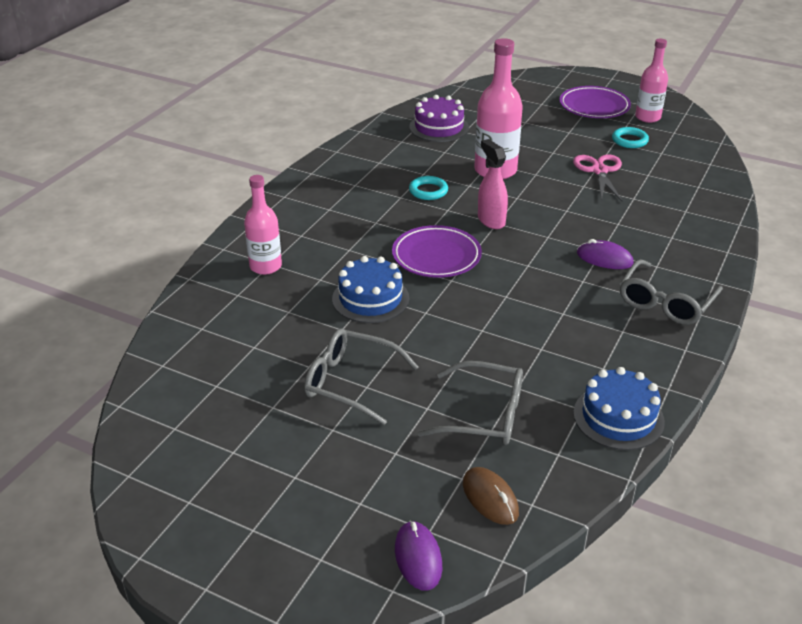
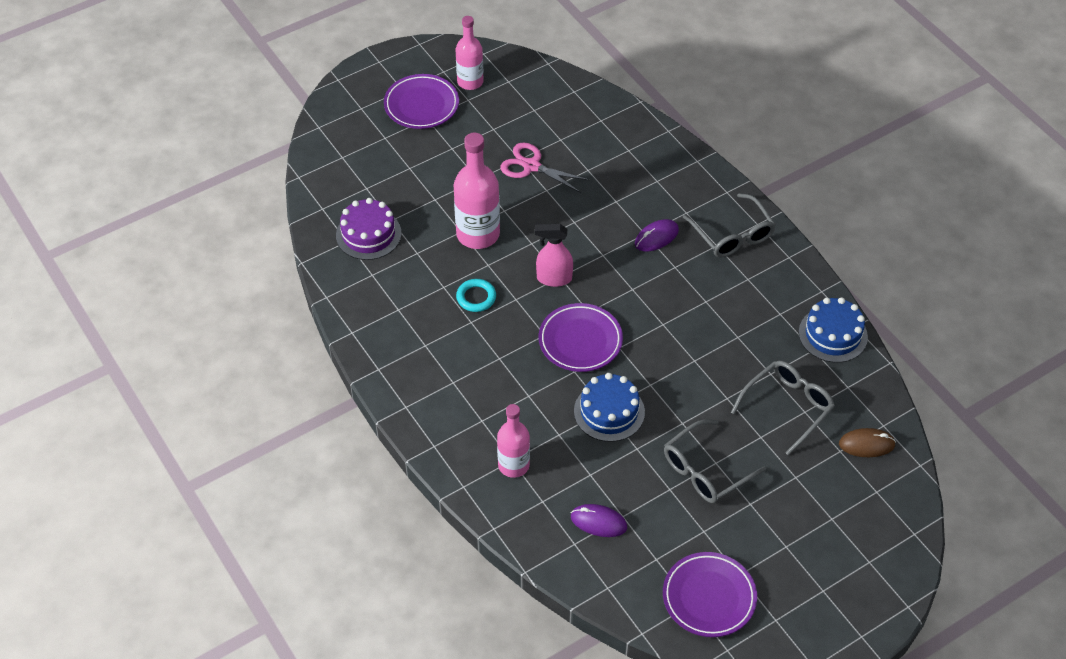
camera: 60 degrees left, 15 degrees up
purple mouse [395,521,442,591] -> purple mouse moved to [571,504,627,537]
turquoise ring [612,127,649,148] -> none
none -> purple plate [663,552,757,637]

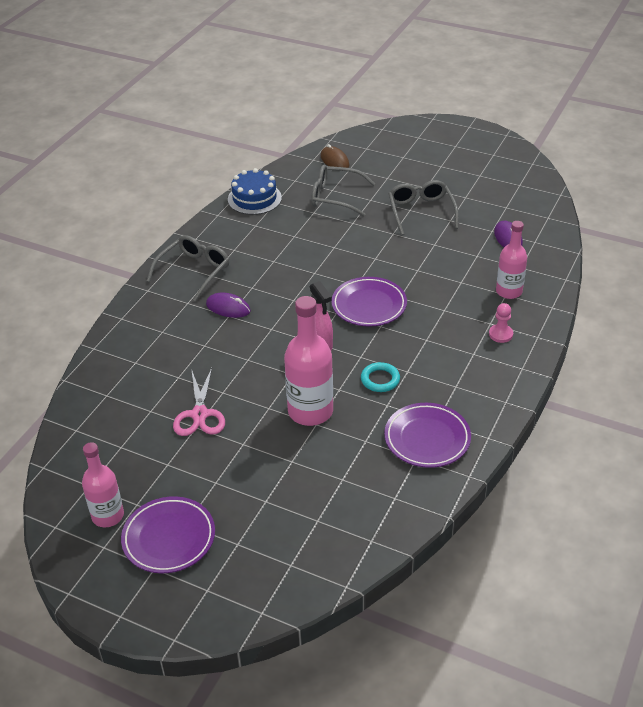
camera: 120 degrees left, 10 degrees down
purple cake [336,198,401,260] -> none
blue cake [574,373,645,442] -> none
purple plate [663,552,757,637] -> purple plate moved to [384,403,471,468]
grey glasses [664,419,766,503] -> grey glasses turned 120 degrees counterclockwise [388,180,459,235]
none -> pink pawn [489,303,513,343]

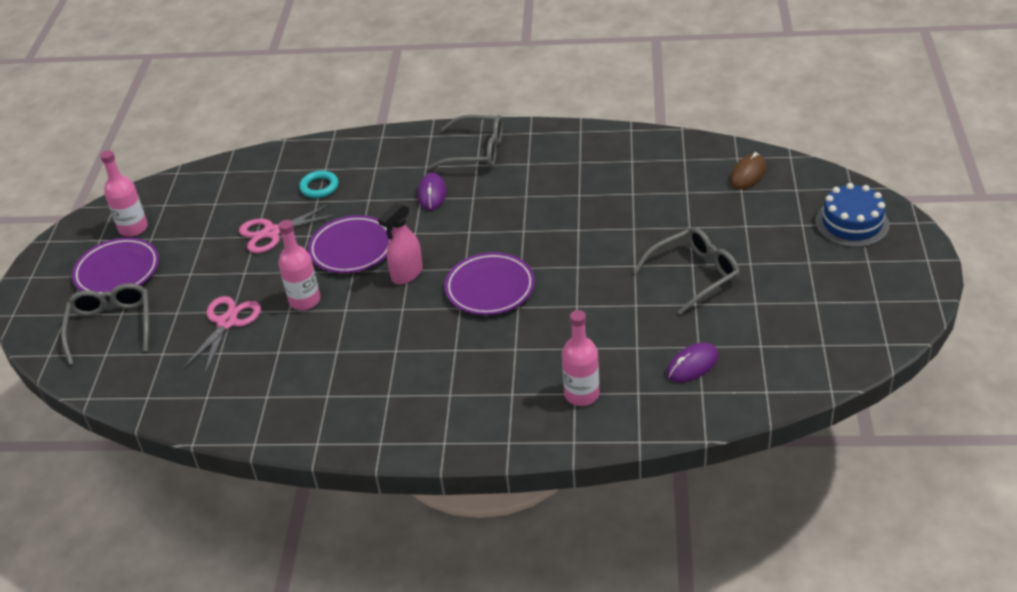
camera: 70 degrees right, 0 degrees up
blue cake [228,168,282,215] -> blue cake moved to [815,183,890,247]
pink bottle [284,296,333,426] -> pink bottle [278,220,320,310], size x0.65
grey glasses [311,164,376,217] -> grey glasses moved to [61,283,149,365]
turquoise ring [361,362,400,392] -> turquoise ring moved to [299,171,339,198]
purple plate [384,403,471,468] -> purple plate moved to [308,215,393,273]
pink pawn [489,303,513,343] -> none
none -> pink scissors [183,296,261,374]

